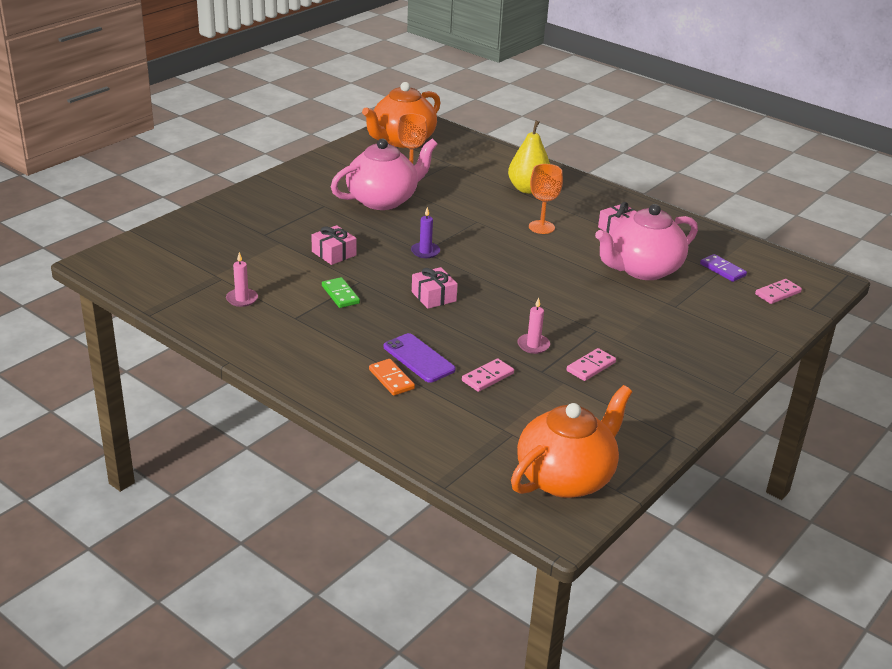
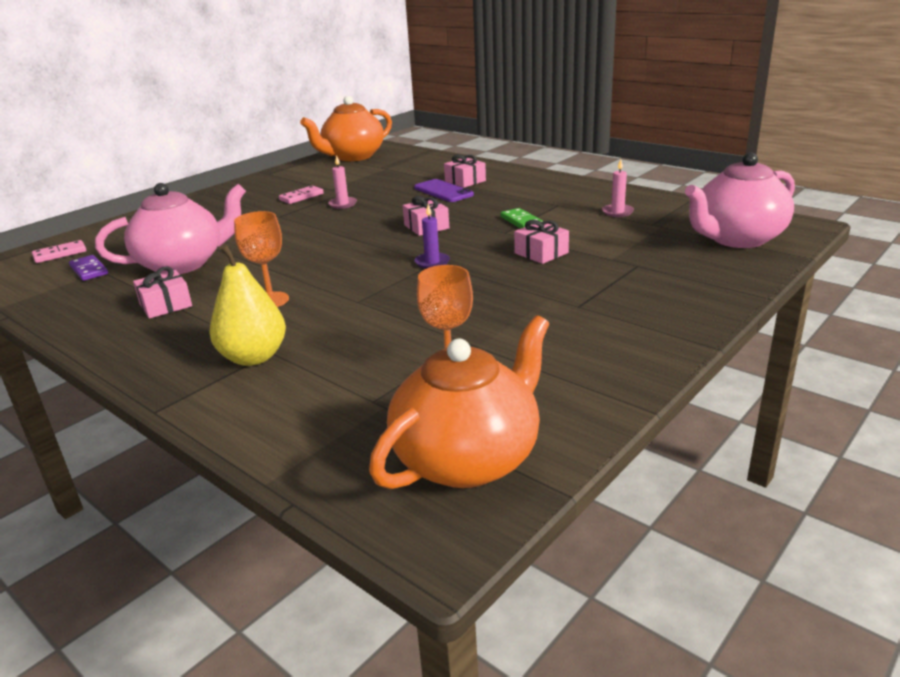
camera: 175 degrees left, 5 degrees down
pink teapot [331,138,438,210] -> pink teapot moved to [685,153,795,248]
orange domino [369,359,415,396] -> pink gift [444,154,486,188]
pink domino [462,358,514,392] -> none

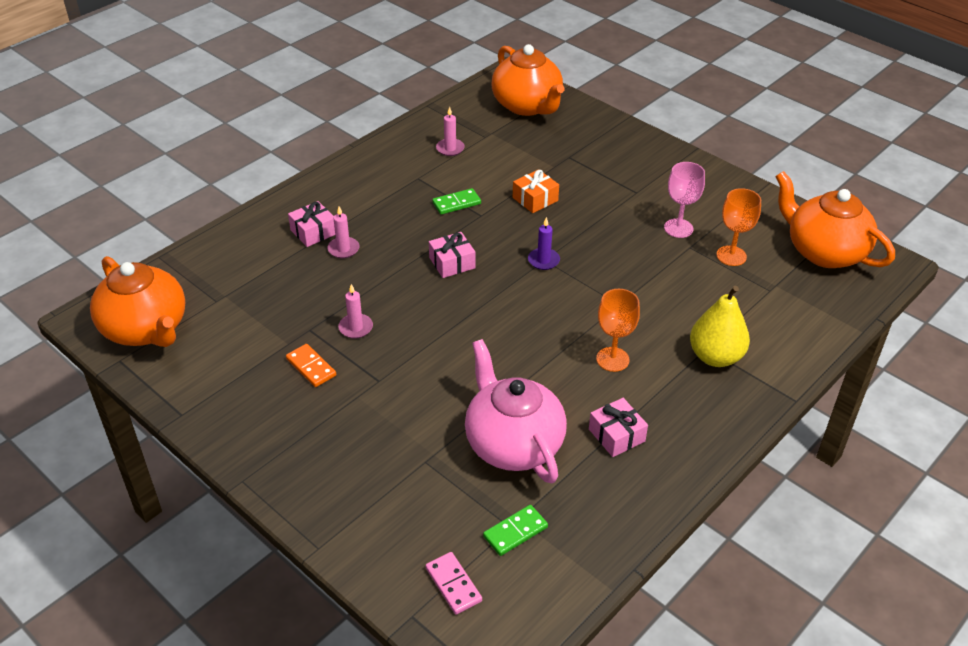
camera: 90 degrees left, 15 degrees up
purple domino [69,255,108,281] -> green domino [483,505,548,556]
pink domino [279,186,324,204] -> orange domino [286,344,336,387]
purple phone [414,179,474,202] -> pink candle [327,206,359,258]
pink gift [514,220,569,264] -> orange gift [513,169,559,213]
pink teapot [685,153,795,248] -> orange teapot [491,44,564,116]
none -> pink goblet [664,162,705,238]

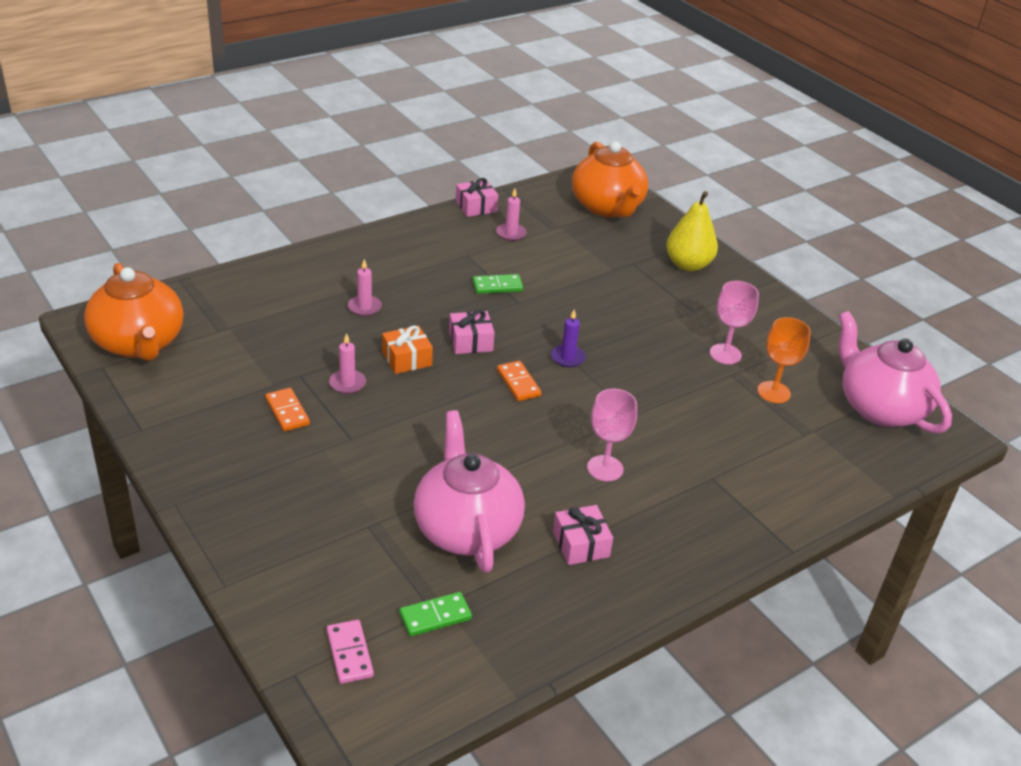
camera: 10 degrees right, 5 degrees down
pink gift [288,201,335,247] -> pink gift moved to [456,178,498,217]
orange gift [513,169,559,213] -> orange gift moved to [382,325,433,374]
orange goblet [596,289,640,372] -> pink goblet [587,389,637,481]
yellow pear [690,286,750,367] -> yellow pear moved to [666,191,718,272]
orange teapot [775,171,895,268] -> pink teapot [838,311,952,434]
none -> orange domino [497,361,542,401]

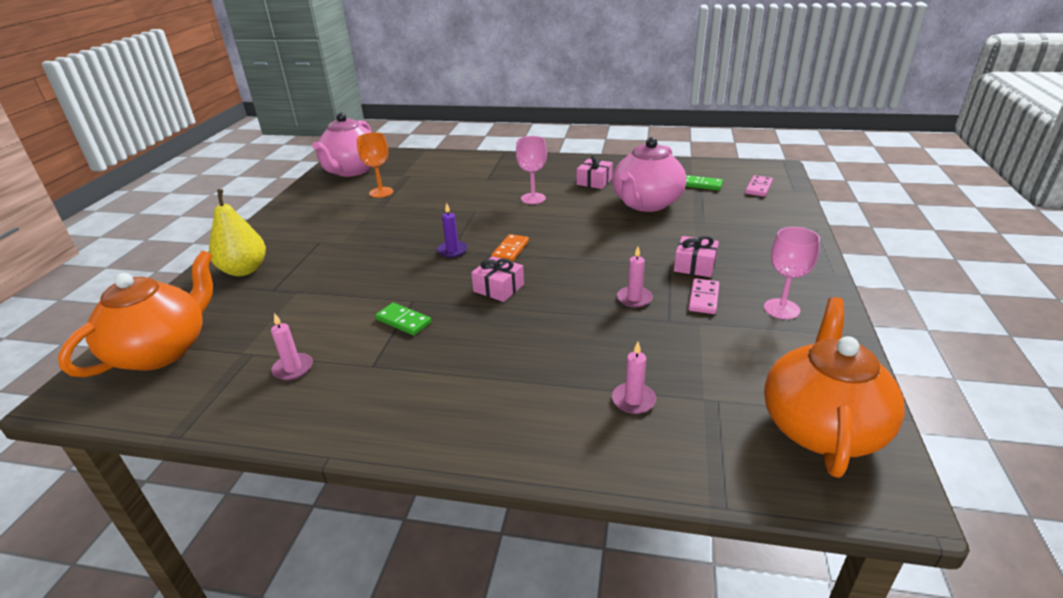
camera: 130 degrees left, 5 degrees down
orange domino [265,388,310,431] -> pink domino [688,278,719,314]
pink candle [348,259,382,316] -> pink candle moved to [612,342,656,414]
orange gift [382,325,433,374] -> none
pink gift [456,178,498,217] -> pink gift moved to [674,236,719,277]
pink goblet [710,281,759,364] -> pink goblet moved to [764,227,820,319]

